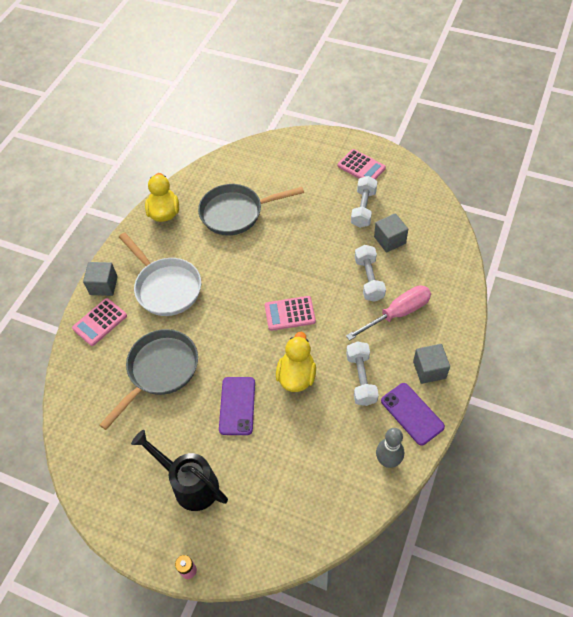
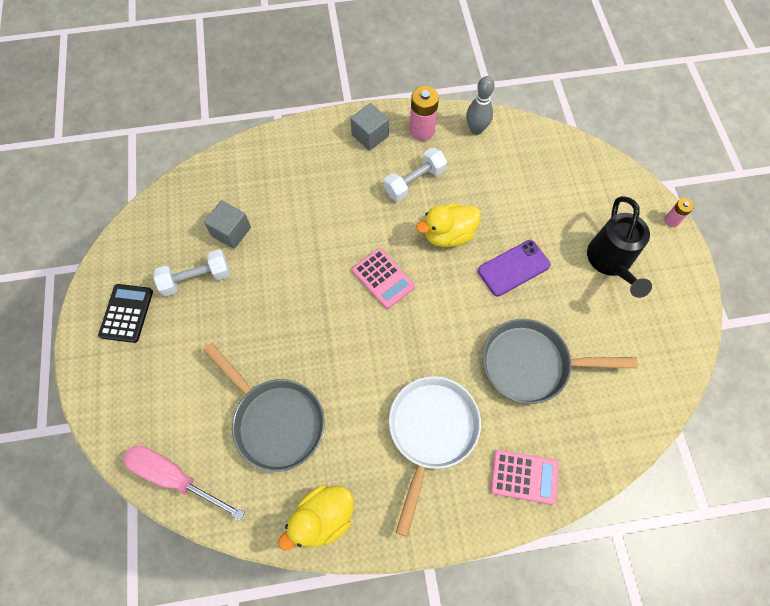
camera: 125 degrees left, 10 degrees up
grey cube [83,262,118,296] -> none
pink calculator [338,149,386,180] -> black calculator [98,284,153,343]
pink screwdriver [346,285,431,341] -> pink screwdriver moved to [124,446,245,520]
white dumbbell [355,245,386,302] -> none
purple phone [381,383,445,446] -> pink battery [410,86,439,141]

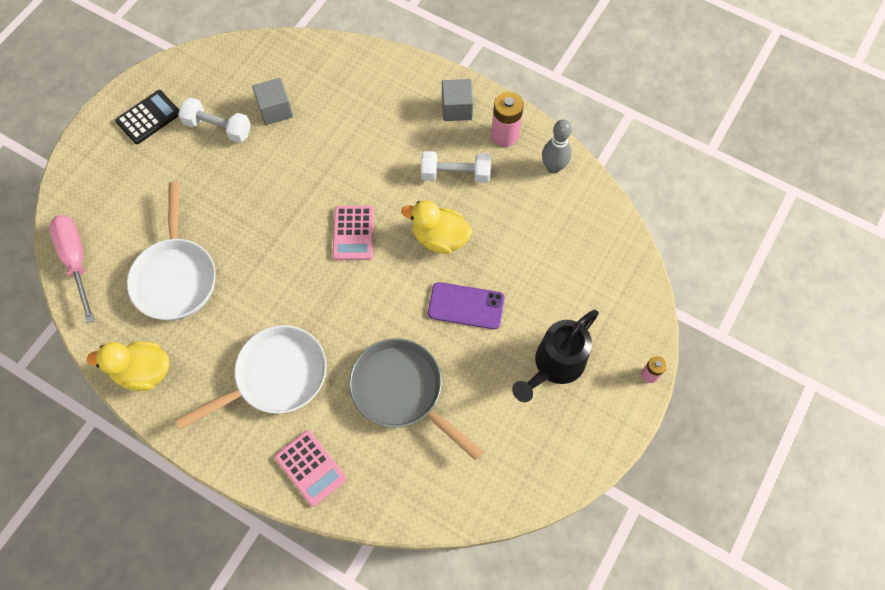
camera: 40 degrees right, 0 degrees up
grey pan [203,343,325,472] -> white pan [127,182,216,320]

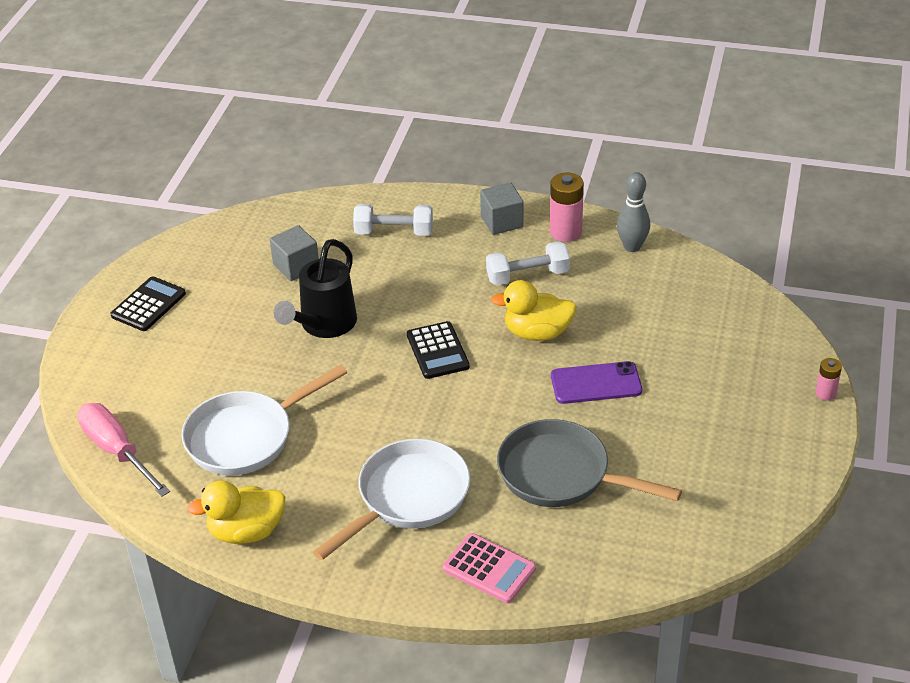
camera: 15 degrees left, 25 degrees down
white pan [127,182,216,320] -> white pan turned 75 degrees clockwise [181,365,348,475]
white dumbbell [178,97,251,143] -> white dumbbell moved to [353,204,433,236]
pink calculator [333,206,374,260] -> black calculator [407,321,470,379]
black watering can [512,310,599,402] -> black watering can moved to [274,239,357,338]

